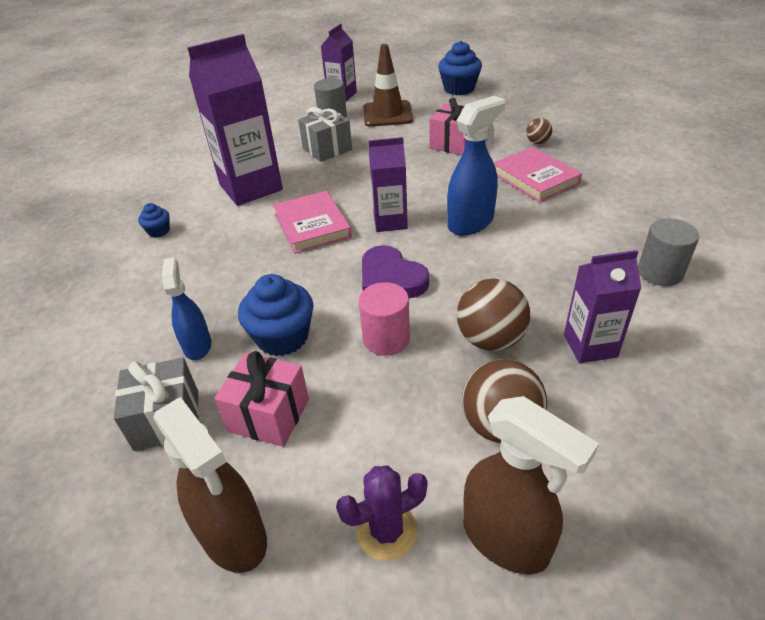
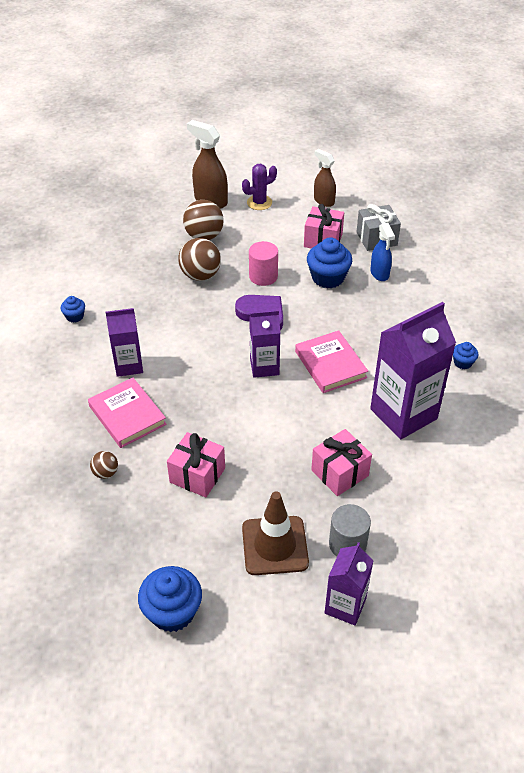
camera: 175 degrees right, 5 degrees up
brown spray bottle [153,397,267,573] -> brown spray bottle [314,149,336,207], size x0.65
grey gift [298,107,352,162] -> pink gift [311,429,372,496]
blue spray bottle [447,95,505,235] -> none
purple carton [564,250,641,363] -> purple carton moved to [106,308,143,377]
grey cylinder [638,219,699,286] -> blue cupcake [61,296,85,323]

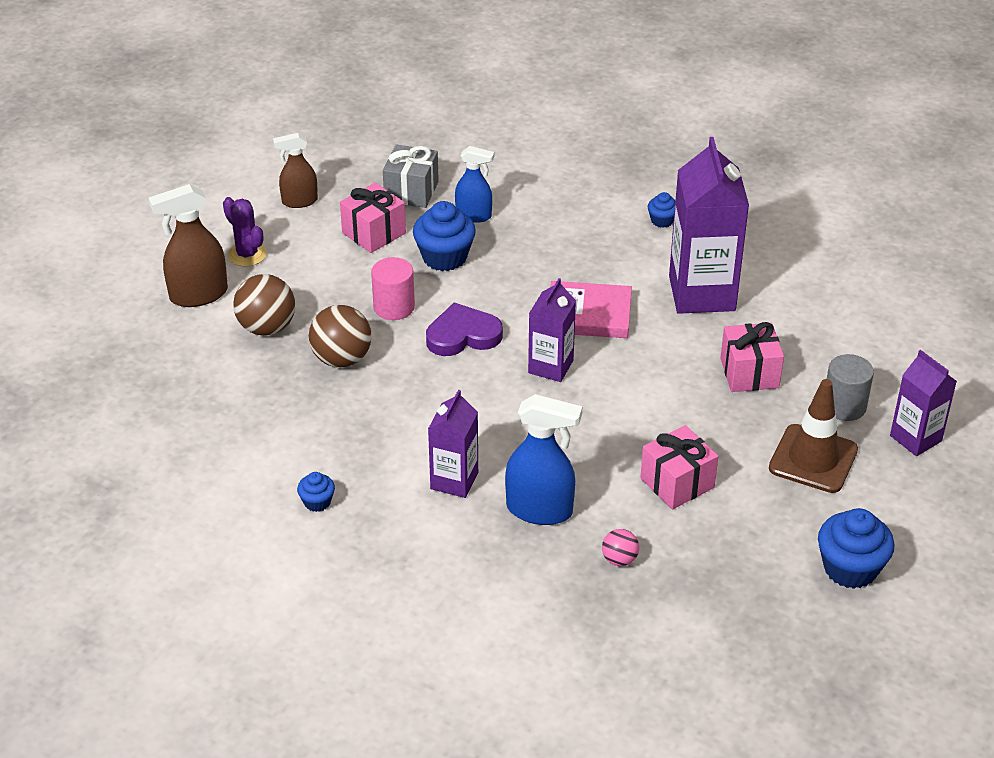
camera: 60 degrees left, 5 degrees down
pink book [88,378,167,448] -> blue spray bottle [505,394,582,525]
brown ball [90,451,118,479] -> pink ball [602,529,639,566]
purple cactus [242,164,277,210] -> purple cactus turned 45 degrees counterclockwise [223,197,267,267]

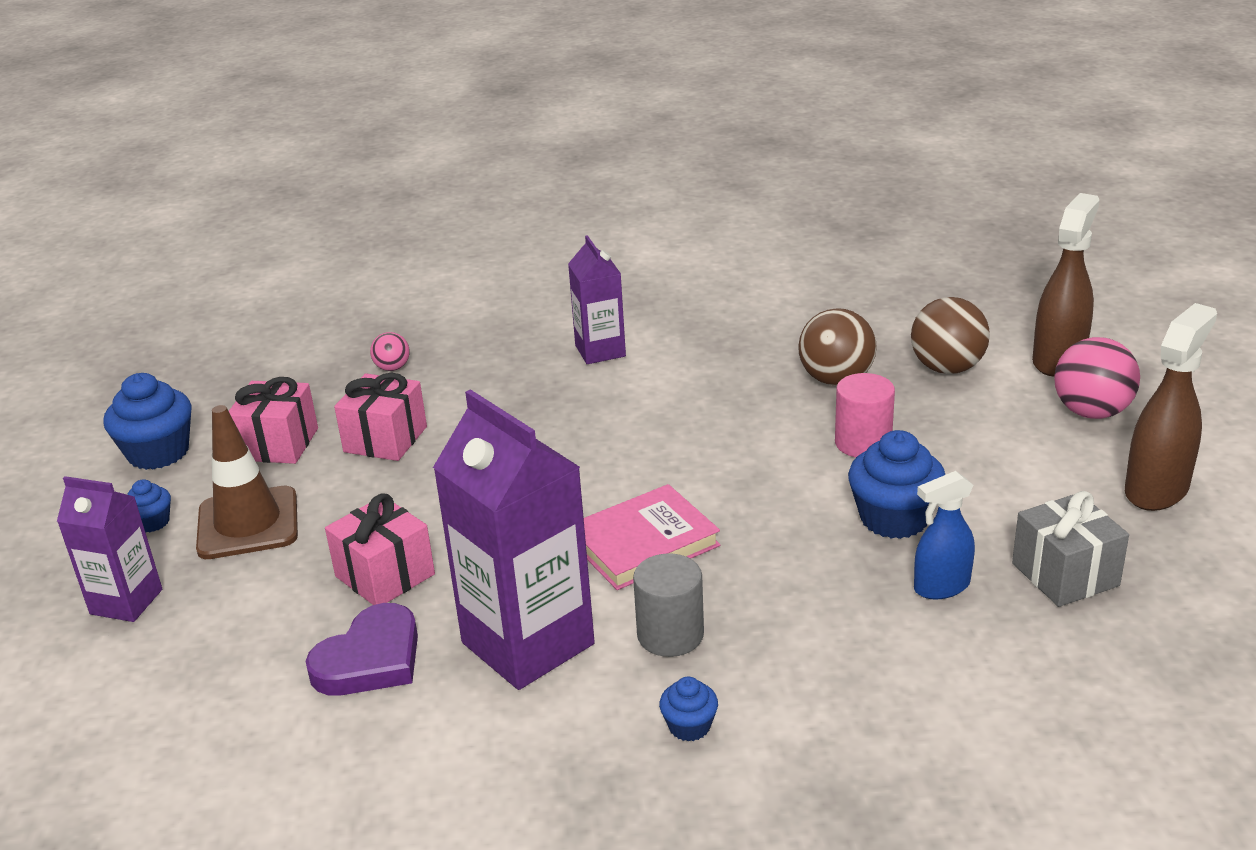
camera: 145 degrees right, 10 degrees down
purple cactus [223,197,267,267] -> pink ball [1054,337,1140,419]
brown spray bottle [273,133,318,208] -> brown spray bottle [1125,303,1217,511], size x1.54
blue cupcake [297,472,335,512] -> blue cupcake moved to [127,479,171,533]
pink gift [340,183,406,253] -> pink gift moved to [229,377,318,464]
purple heart [426,303,503,356] -> purple heart moved to [305,603,418,696]
blue spray bottle [505,394,582,525] -> none
purple carton [528,278,576,382] -> none
grey cylinder [827,354,874,421] -> grey cylinder moved to [633,553,704,657]

